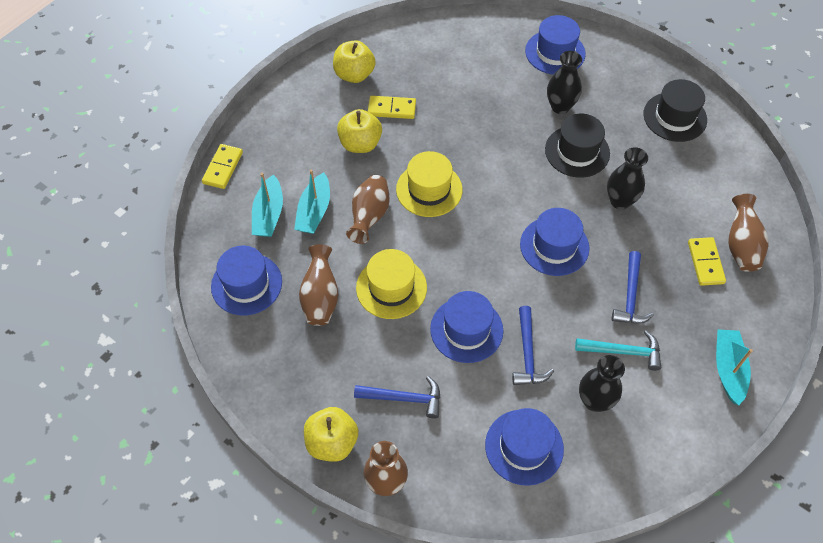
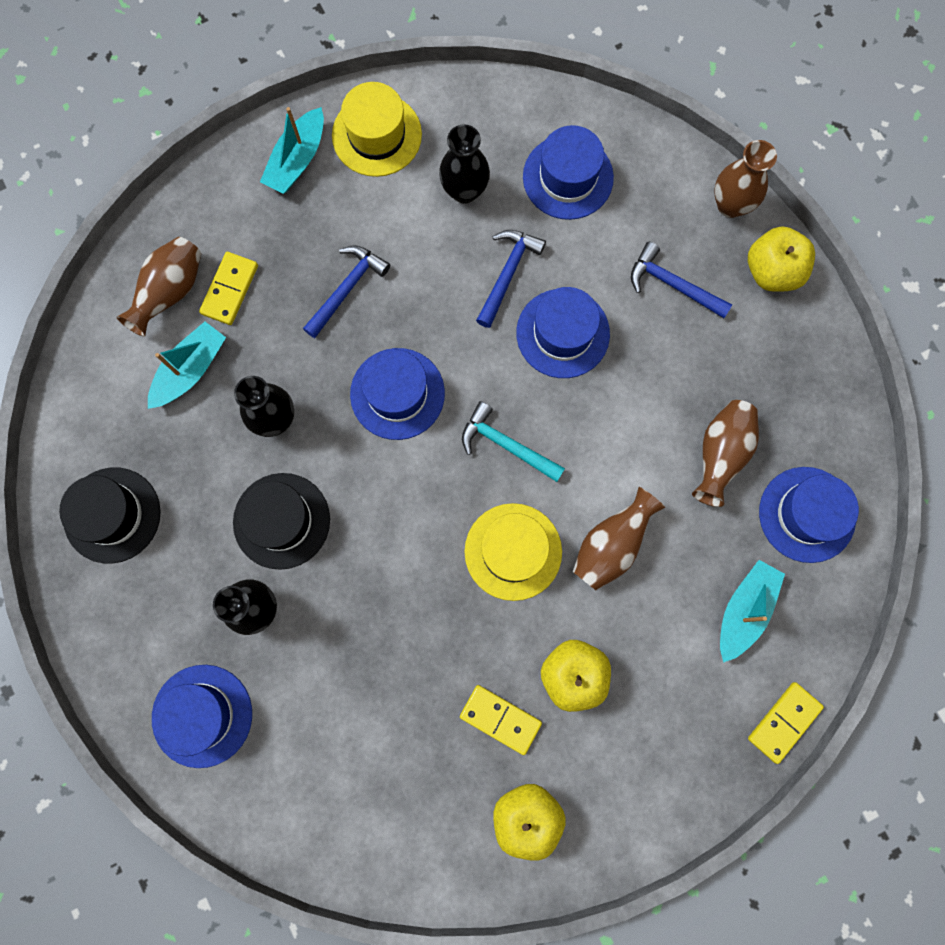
camera: 155 degrees left, 20 degrees up
turquoise boat [294,170,330,234] -> turquoise boat moved to [148,322,226,409]
yellow hat [356,249,427,319] -> yellow hat moved to [332,82,422,177]
turquoise hammer [575,330,661,371] -> turquoise hammer moved to [462,401,565,482]

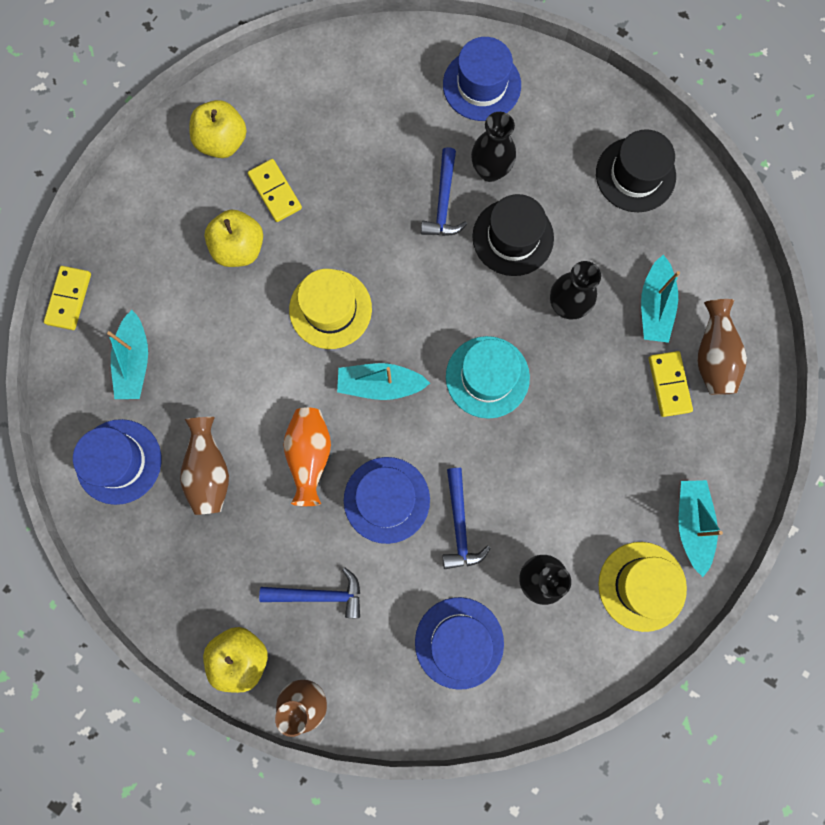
camera: 150 degrees right, 0 degrees up
blue hammer [303,245,390,338] -> blue hammer moved to [421,147,467,236]
blue hat [350,348,445,440] -> turquoise hat [446,336,530,419]
yellow domino [460,685,542,755] -> yellow domino turned 60 degrees clockwise [248,159,302,222]
turquoise hammer [462,401,565,482] -> turquoise boat [337,363,430,400]
brown vase [573,487,665,590] -> none
none -> orange vase [283,407,331,506]

